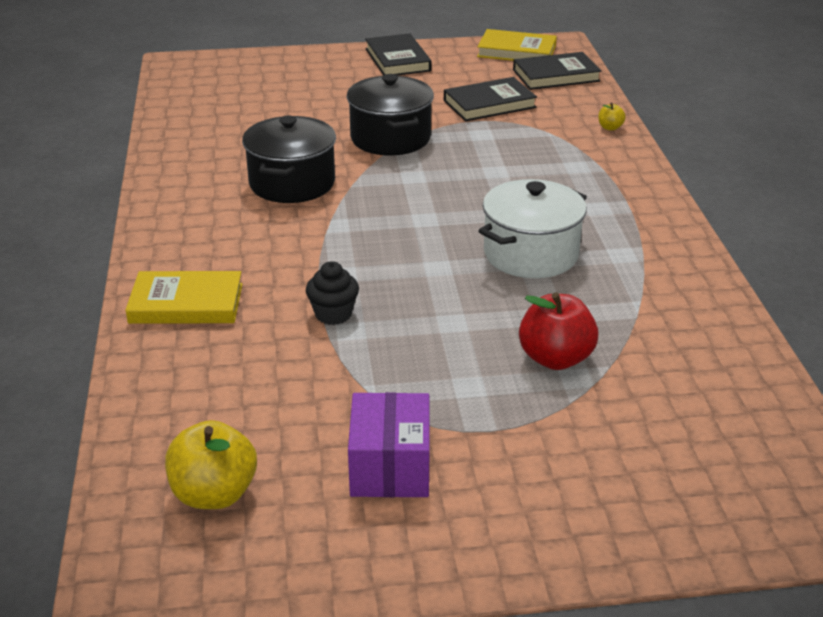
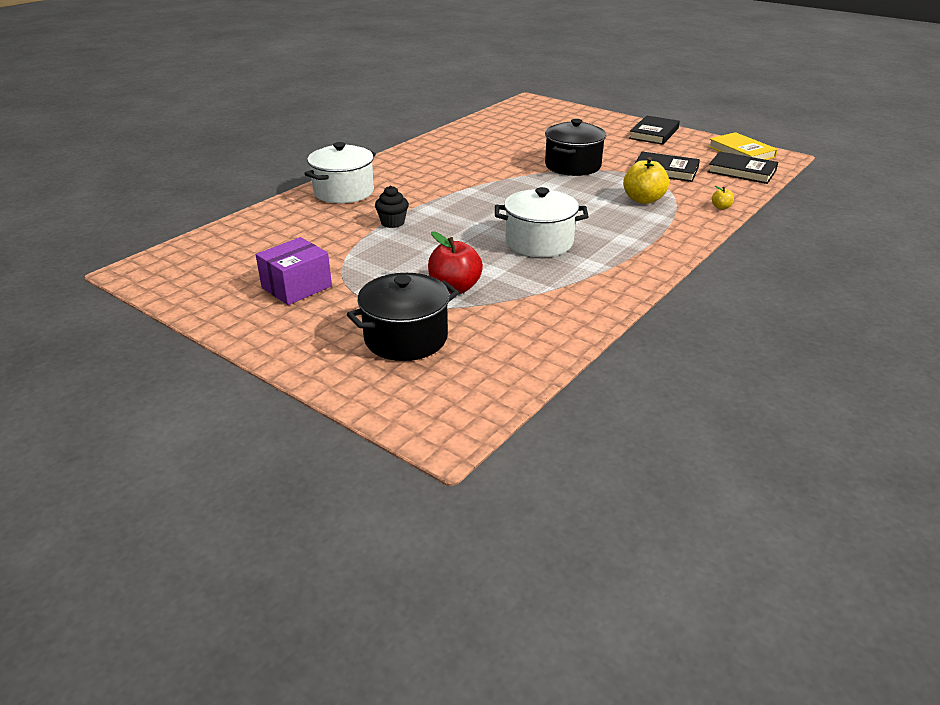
camera: 45 degrees right, 0 degrees up
yellow book [126,271,242,324] -> white pot [304,142,376,203]
yellow apple [165,420,257,509] -> yellow apple moved to [623,157,669,204]
black pot [242,115,336,203] -> black pot moved to [347,273,459,361]

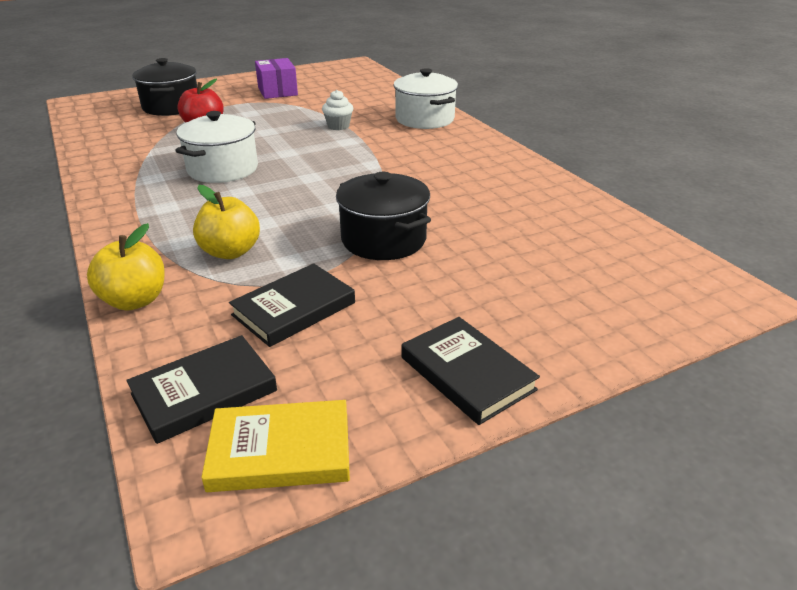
camera: 115 degrees right, 0 degrees up
black cupcake [375,186,409,228] -> white cupcake [322,90,353,130]
yellow apple [712,186,734,210] -> yellow apple [87,223,164,311], size x2.10

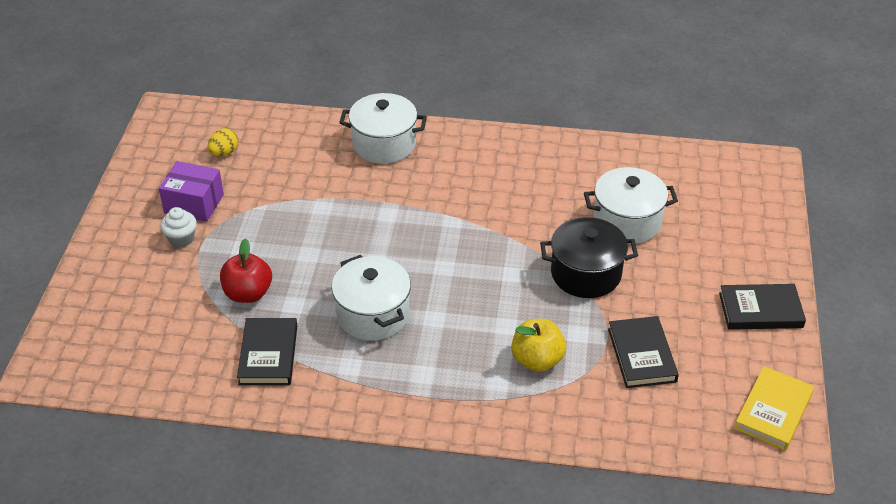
camera: 55 degrees left, 10 degrees up
yellow apple [87,223,164,311] -> none
black book [126,335,277,444] -> black book moved to [237,318,297,385]
black pot [132,58,197,116] -> none
white cupcake [322,90,353,130] -> white cupcake moved to [161,207,197,248]
none -> yellow egg [208,128,238,157]
none -> white pot [584,167,678,244]

